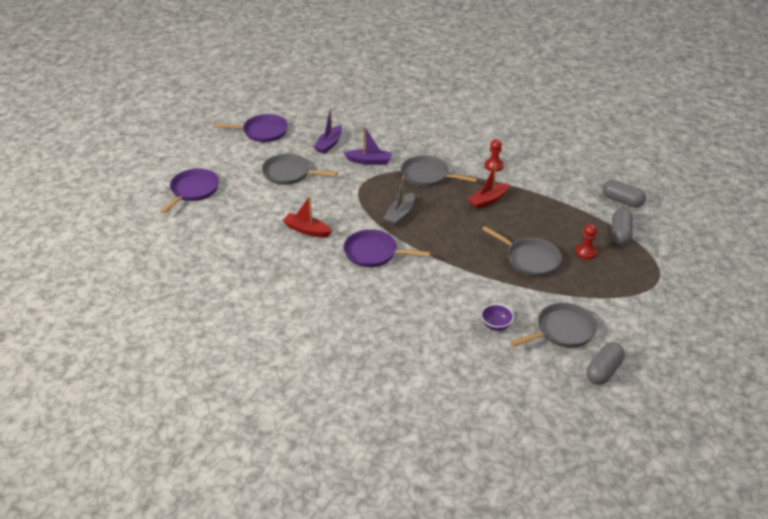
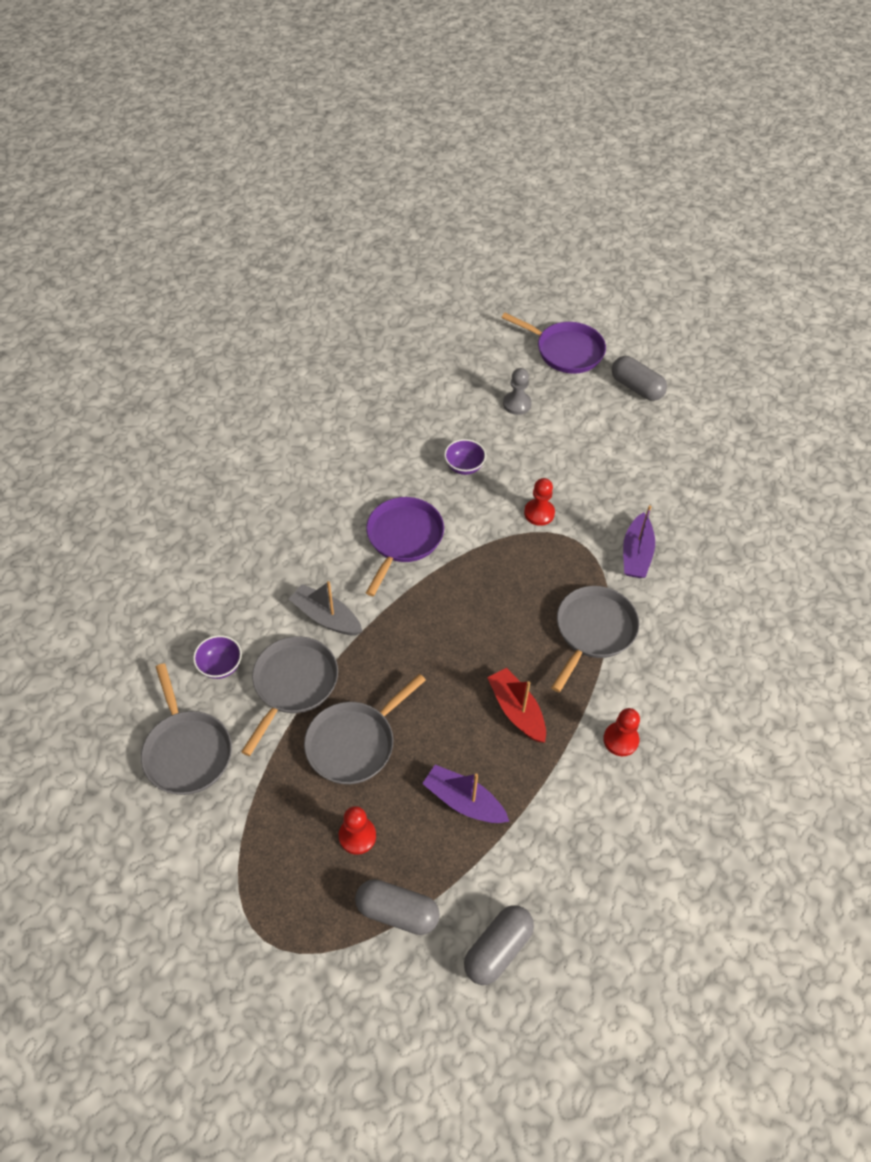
camera: 95 degrees right, 15 degrees up
purple pan [213,114,288,142] -> none
grey pan [262,153,338,185] -> grey pan moved to [241,636,338,756]
red boat [282,196,332,237] -> purple bowl [444,439,486,475]
purple boat [314,108,342,154] -> purple boat moved to [422,765,510,823]
grey boat [384,176,414,226] -> grey boat moved to [289,581,363,636]
grey capsule [586,342,625,385] -> grey capsule moved to [612,356,667,401]
none -> grey pawn [503,368,532,415]
none -> red pawn [524,478,555,526]

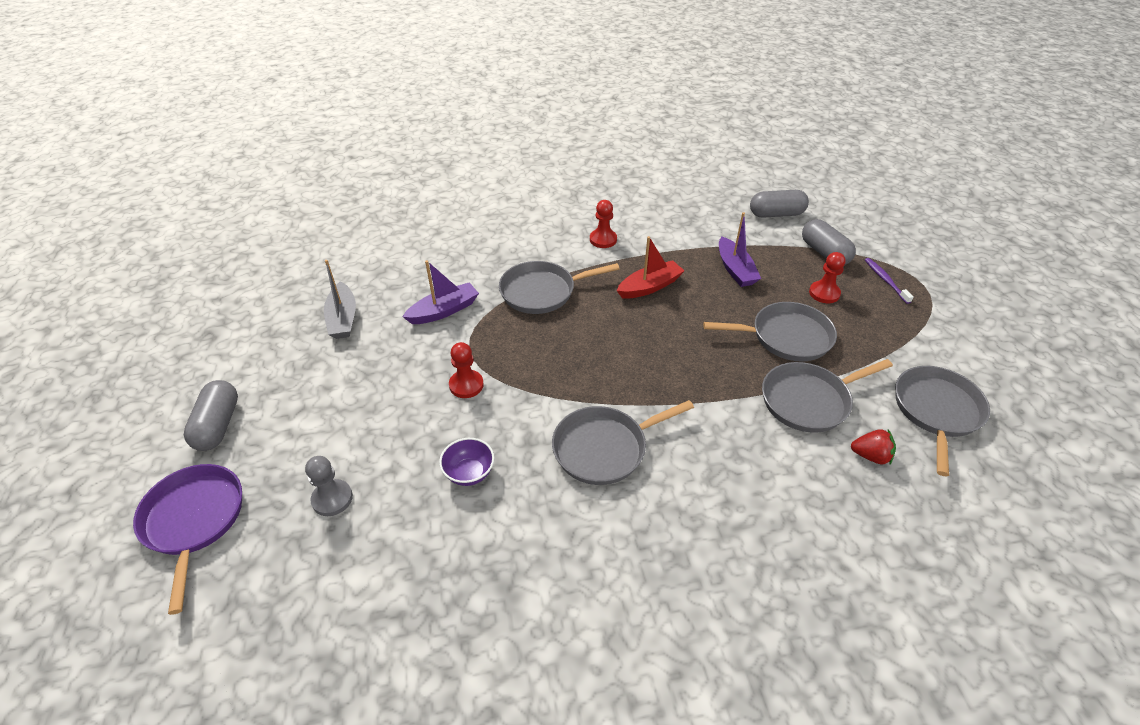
camera: 135 degrees left, 10 degrees down
purple bowl [193,635,242,679] -> red strawberry [851,429,896,464]
grey boat [289,581,363,636] -> grey boat moved to [324,260,356,339]
purple pan [366,497,444,596] -> grey pan [552,400,694,485]
red boat [487,668,546,742] -> red boat turned 135 degrees counterclockwise [617,236,685,299]
none -> purple toothbrush [865,258,914,304]

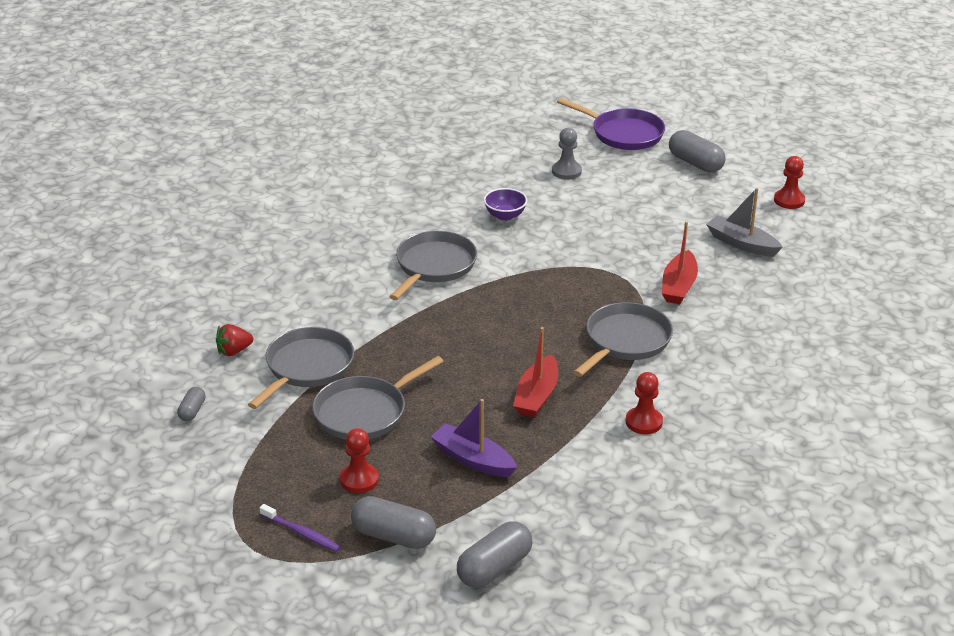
camera: 140 degrees right, 10 degrees down
purple boat [402,260,479,324] -> red boat [662,221,698,304]
red pawn [449,342,484,398] -> red pawn moved to [774,156,805,209]
grey pan [895,366,990,476] -> grey capsule [177,387,206,421]

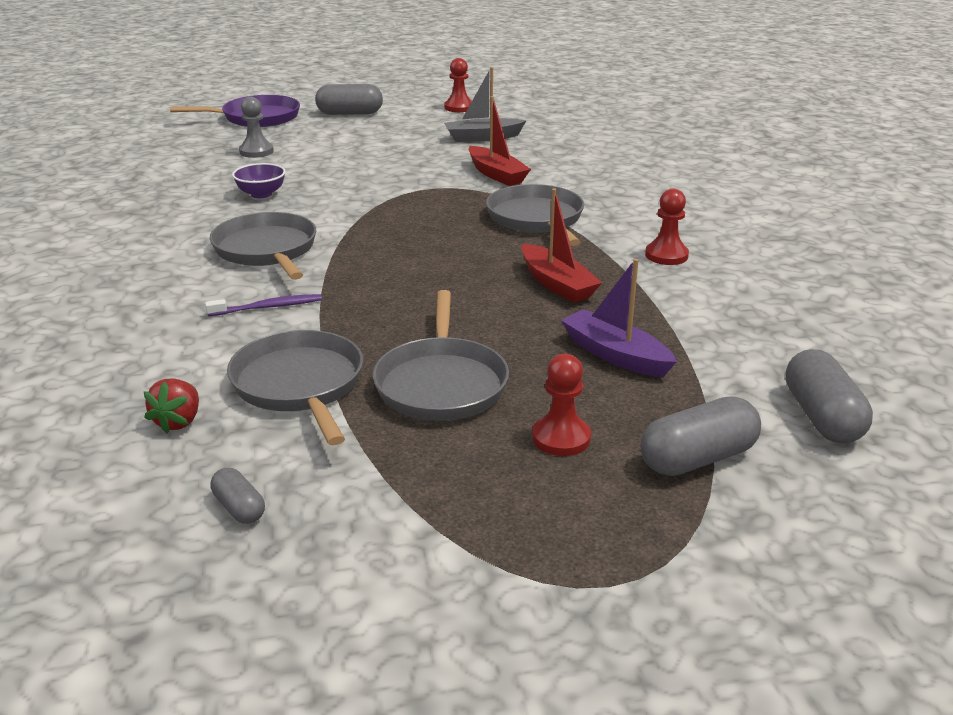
camera: 50 degrees left, 5 degrees down
purple toothbrush [260,504,341,552] -> purple toothbrush moved to [205,294,322,316]
purple boat [430,399,517,477] -> purple boat turned 60 degrees clockwise [561,259,677,377]

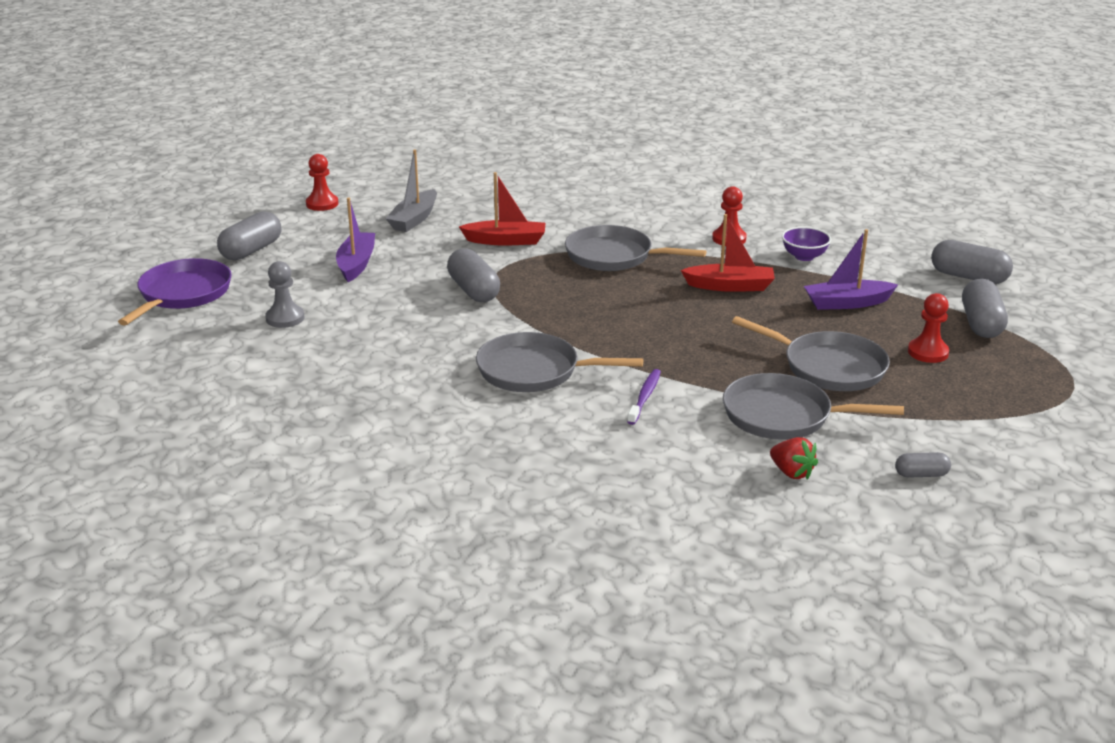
camera: 55 degrees left, 0 degrees up
purple bowl [232,163,286,198] -> purple bowl moved to [782,227,831,261]
none -> purple boat [336,198,375,282]
none -> grey capsule [447,248,500,302]

